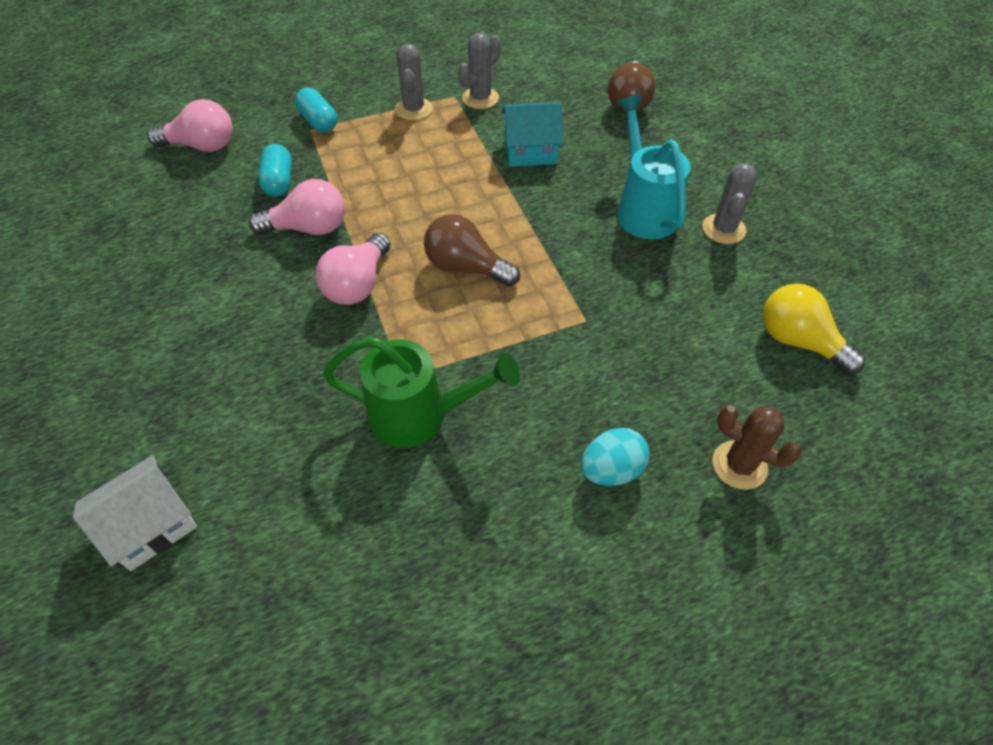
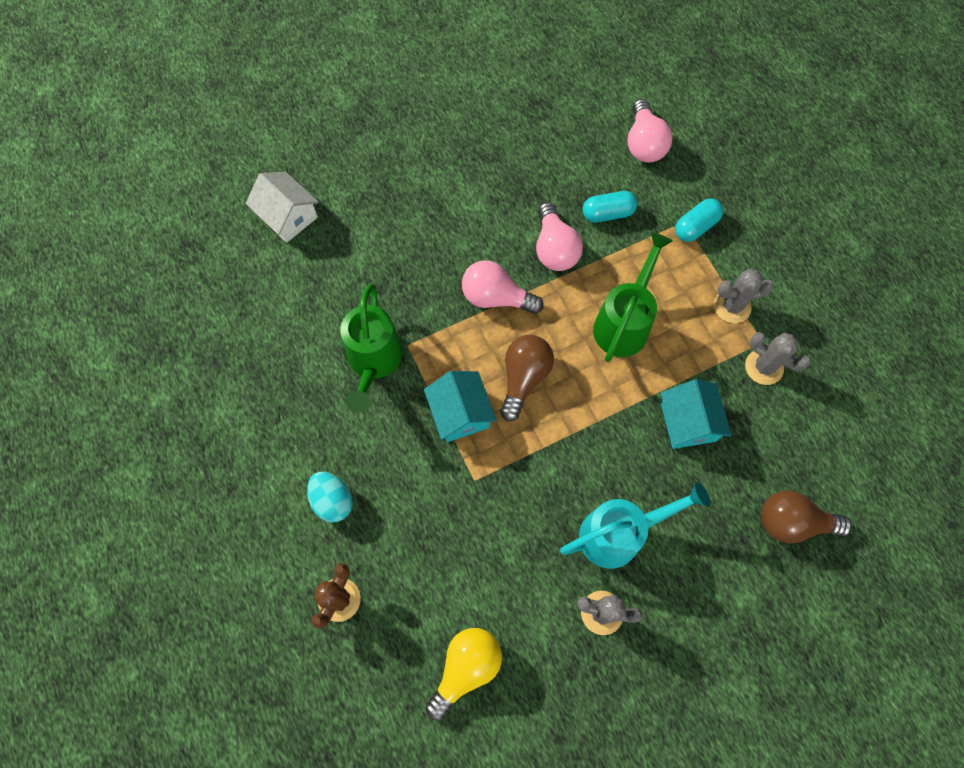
camera: 85 degrees right, 15 degrees up
none -> turquoise house [424,371,497,442]
none -> green watering can [593,232,673,362]

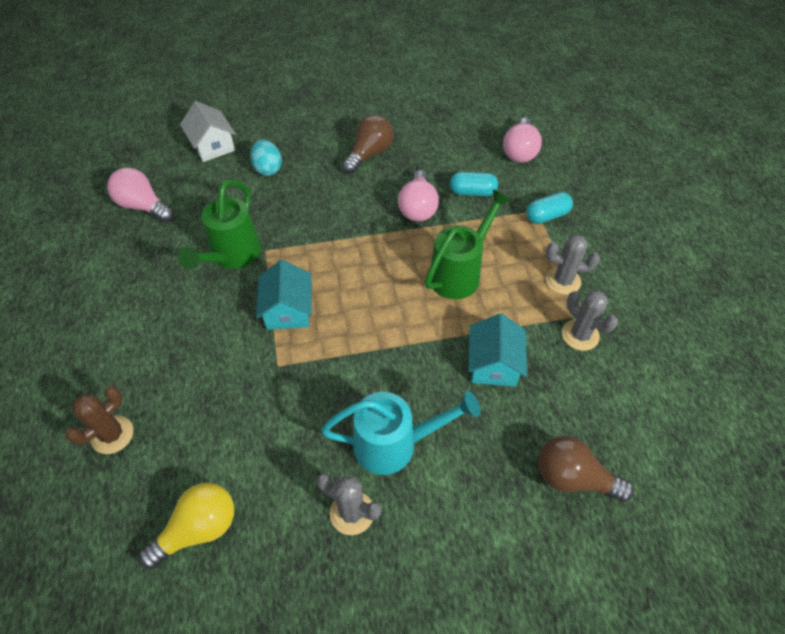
camera: 15 degrees right, 15 degrees down
turquoise egg [307,472,353,523] -> turquoise egg moved to [250,140,282,176]
pink light bulb [462,260,544,314] -> pink light bulb moved to [107,168,174,222]
brown light bulb [500,335,554,421] -> brown light bulb moved to [342,115,394,173]

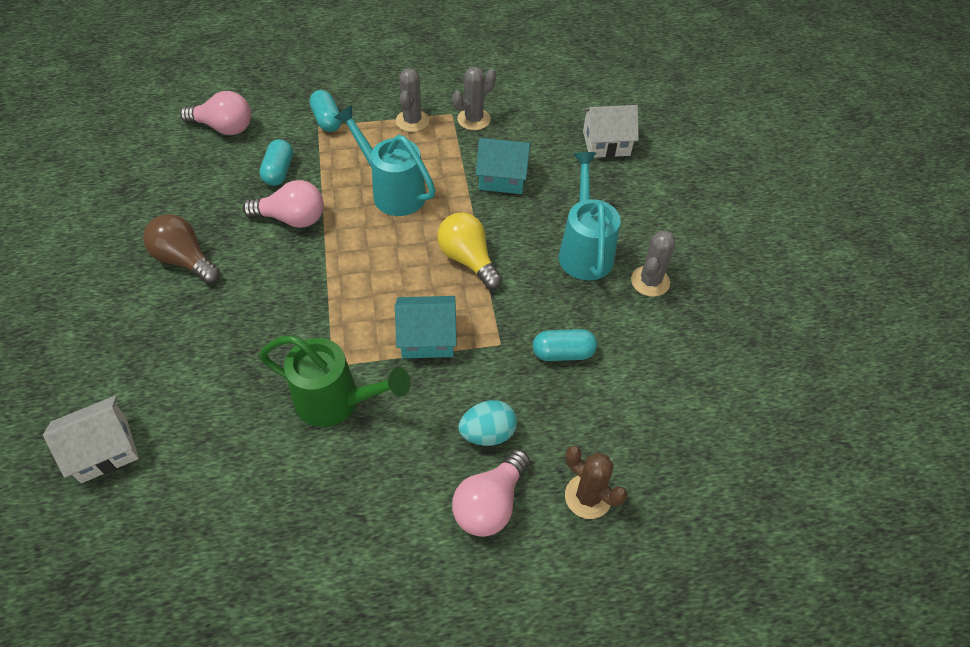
camera: 90 degrees left, 0 degrees up
pink light bulb [107,168,174,222] -> pink light bulb moved to [452,449,530,537]
yellow light bulb [139,483,234,569] -> yellow light bulb moved to [437,213,502,289]
turquoise egg [250,140,282,176] -> turquoise egg moved to [458,400,517,446]
green watering can [425,189,511,299] -> turquoise watering can [334,105,436,216]
brown light bulb [538,436,634,502] -> white house [582,105,639,158]
none -> turquoise capsule [533,329,597,361]

